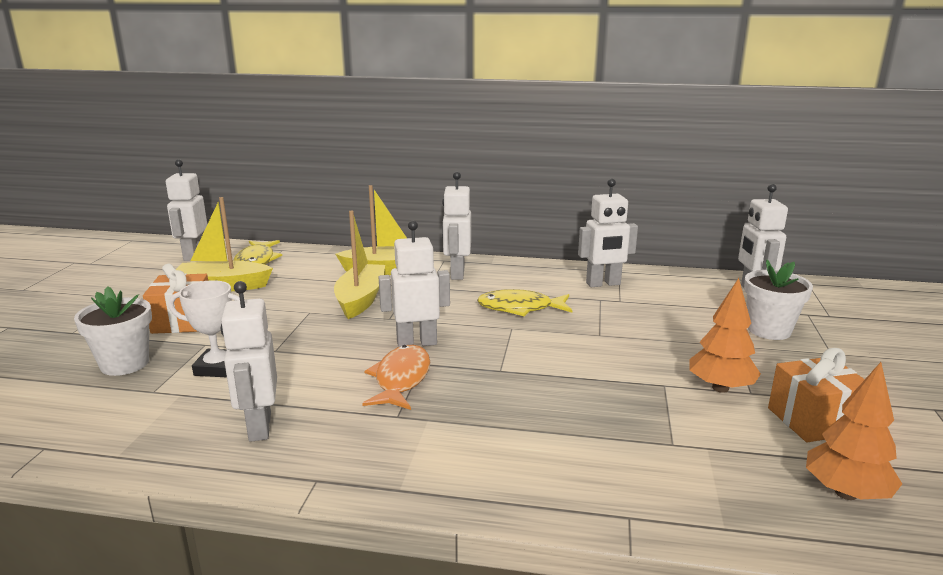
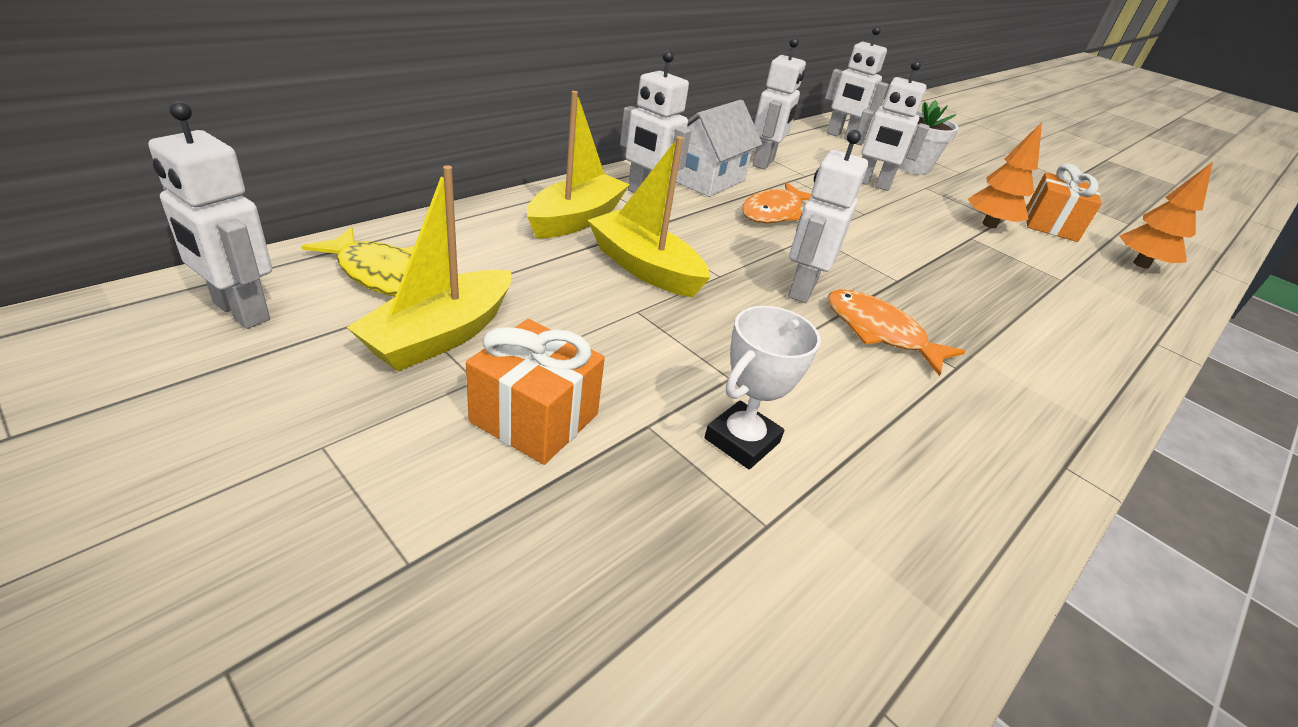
camera: 60 degrees left, 15 degrees up
white flower pot [74,286,152,376] -> none
white robot [221,281,277,442] -> white robot moved to [856,60,930,191]
yellow fish [477,289,572,316] -> orange fish [742,182,812,223]
none -> white house [676,100,762,197]

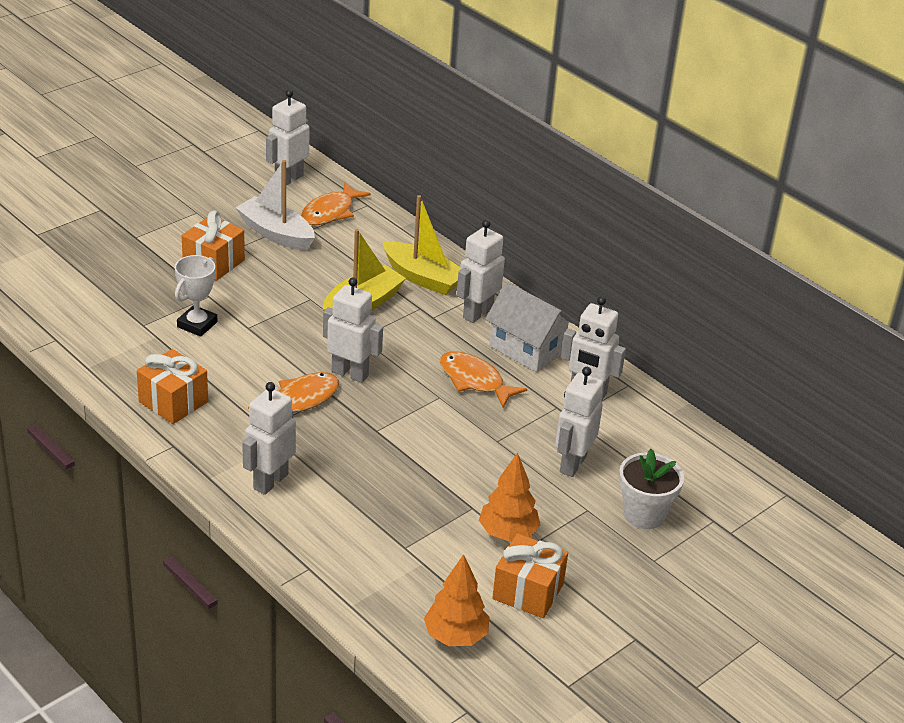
camera: 95 degrees right, 0 degrees up
yellow fish [301,227,414,296] -> orange fish [301,182,371,225]
yellow boat [347,165,511,372] -> white boat [235,160,315,250]
white trophy [704,306,821,469] -> white trophy turned 75 degrees clockwise [175,255,217,337]
white robot [825,26,889,140] -> white robot moved to [242,382,296,495]
none -> orange gift [137,349,208,424]

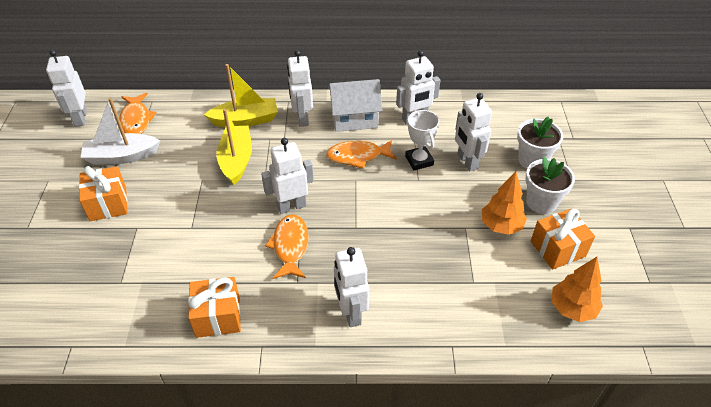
camera: 45 degrees left, 10 degrees up
white trophy [175,255,217,337] -> white trophy moved to [405,110,439,170]
none -> white flower pot [525,157,575,214]

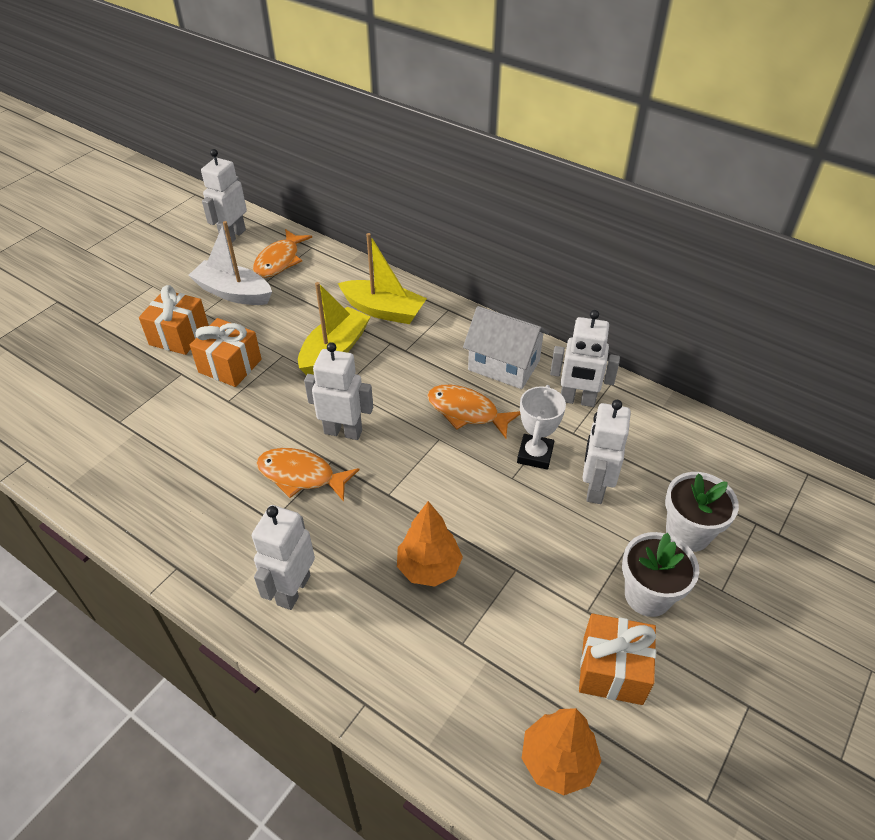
camera: 35 degrees right, 0 degrees up
orange gift [188,277,241,338] -> orange gift moved to [190,318,262,387]
orange fish [265,214,309,279] -> orange fish turned 105 degrees counterclockwise [257,448,359,502]
white robot [287,50,313,127] -> none
orange tree [482,172,527,235] -> orange tree moved to [397,501,463,587]

